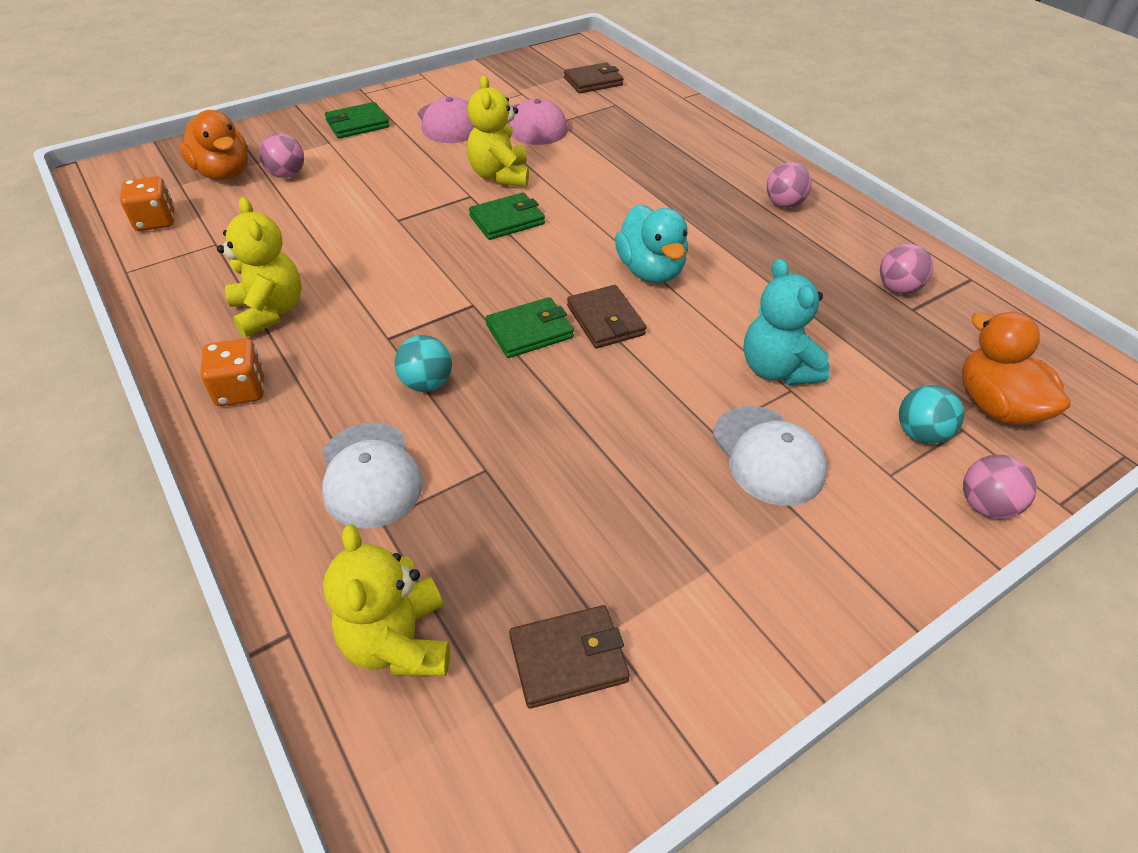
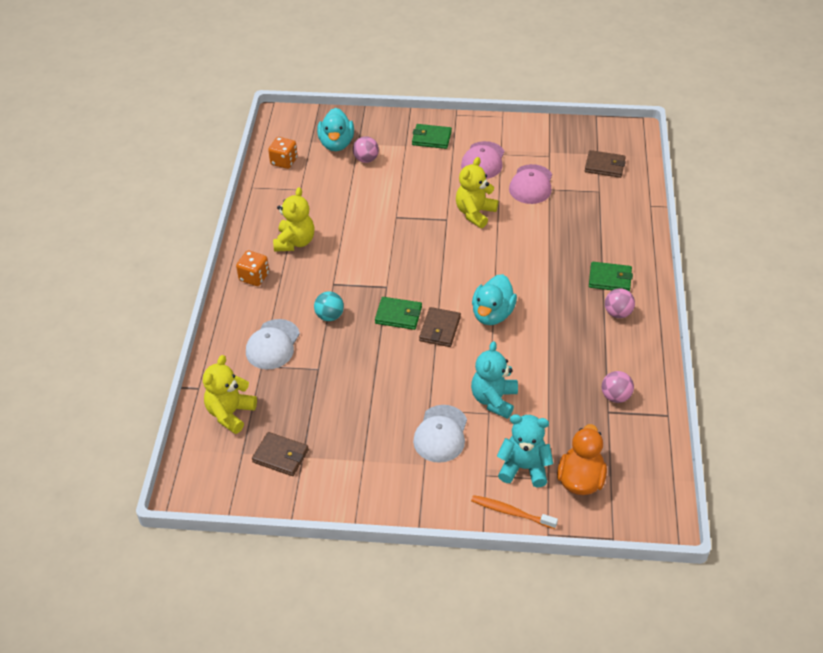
camera: 40 degrees right, 0 degrees up
orange duck [179,110,248,180] -> turquoise duck [317,108,354,151]
green wallet [469,192,545,240] -> green wallet moved to [589,262,633,292]
turquoise ball [899,385,964,444] -> turquoise teddy bear [497,414,553,487]
pink ball [963,455,1037,519] -> orange toothbrush [471,495,558,529]

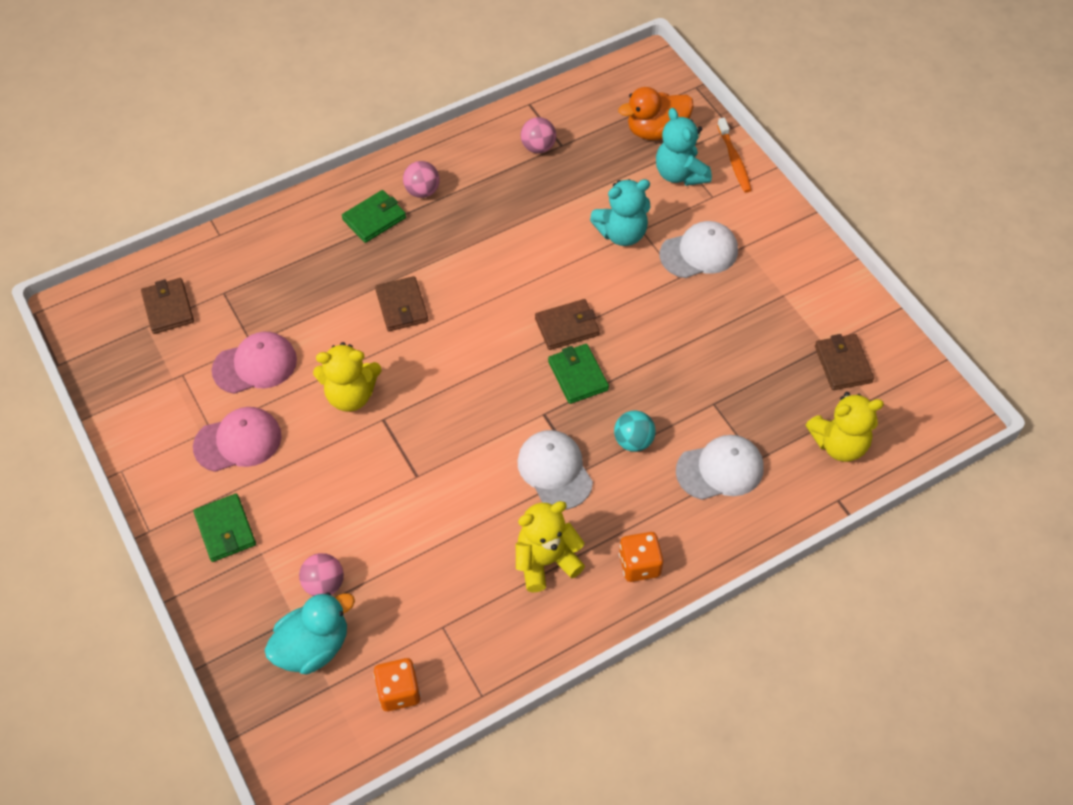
camera: 125 degrees left, 10 degrees up
turquoise duck [472,274,517,325] -> none
green wallet [589,262,633,292] -> green wallet turned 75 degrees clockwise [342,190,406,243]
none -> brown wallet [375,276,428,331]
none -> white cap [517,430,593,510]

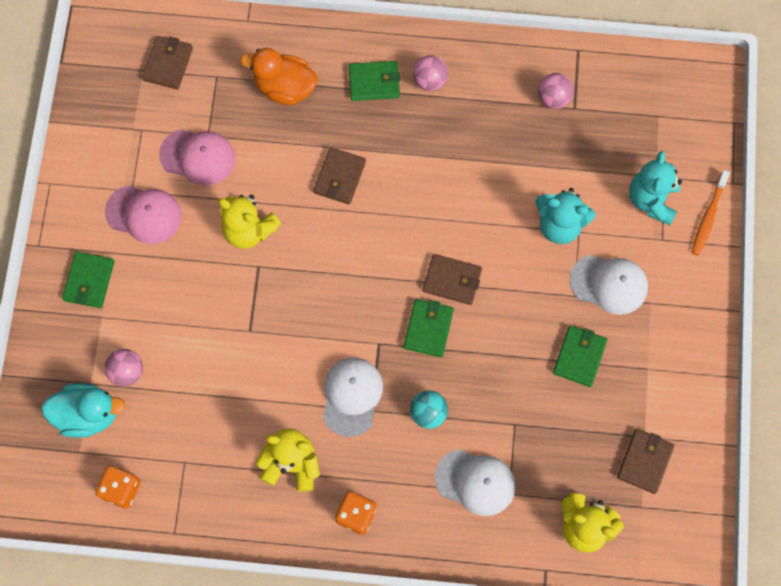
camera: 35 degrees right, 15 degrees up
orange duck [618,87,694,140] -> orange duck moved to [240,48,318,105]
none -> green wallet [553,325,607,387]

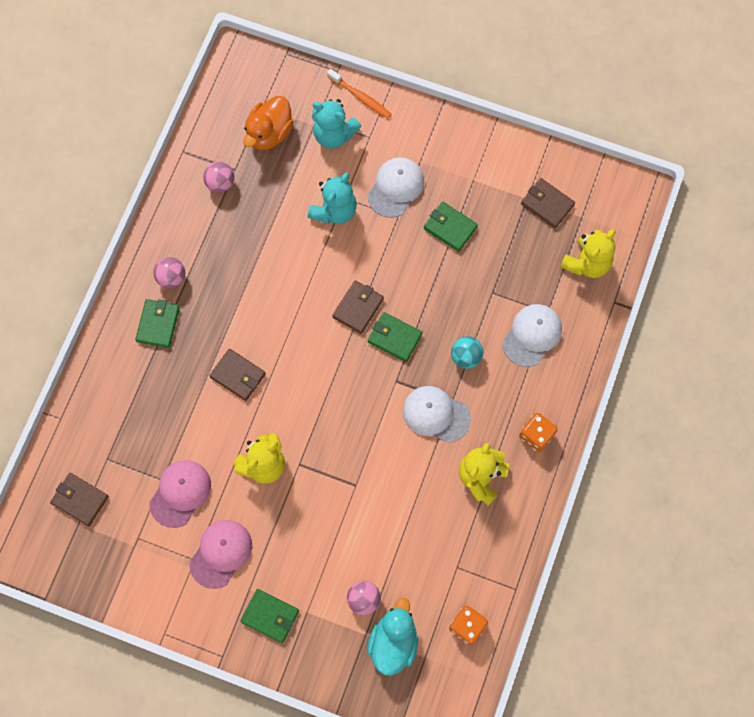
camera: 75 degrees left, 0 degrees up
orange duck [240,48,318,105] -> orange duck moved to [243,96,294,150]

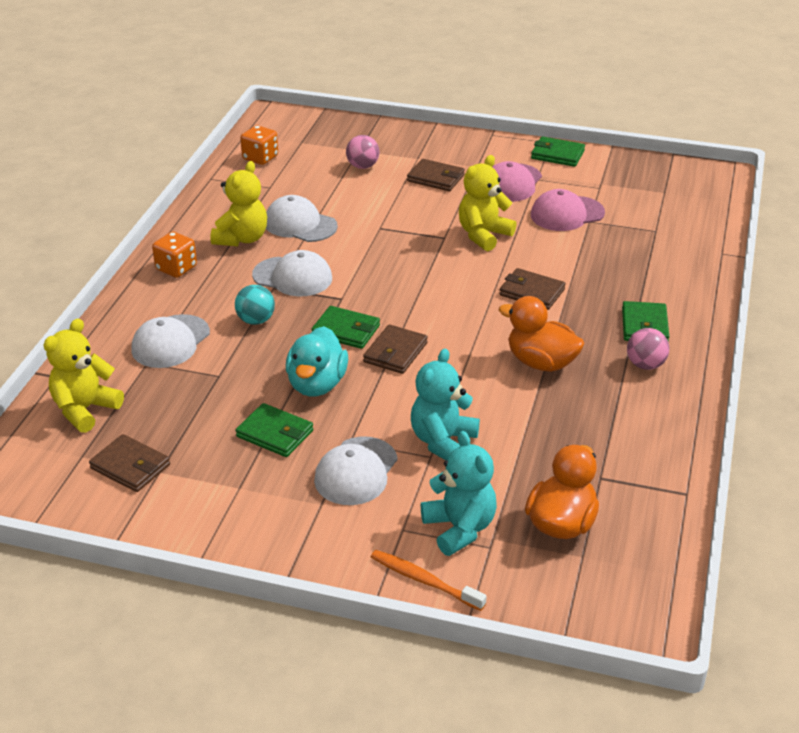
camera: 175 degrees right, 35 degrees down
brown wallet [50,473,109,526] -> brown wallet moved to [407,159,465,191]
pink cap [149,460,211,528] -> pink cap turned 45 degrees clockwise [531,189,605,231]
pink ball [203,162,234,193] -> none
green wallet [240,589,299,643] -> green wallet moved to [531,136,585,167]
turquoise teddy bear [312,99,361,149] -> turquoise teddy bear turned 45 degrees clockwise [421,431,497,556]
turquoise duck [367,598,418,675] -> turquoise duck moved to [286,326,348,397]
none -> white cap [266,195,338,242]
none -> orange duck [499,296,584,372]

